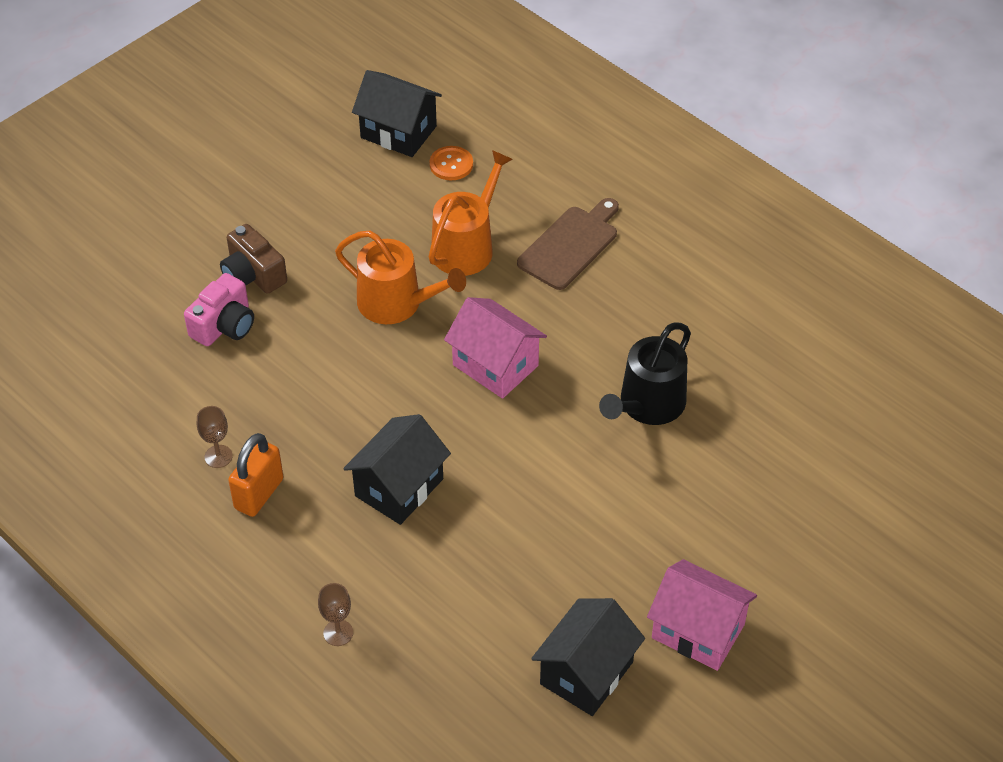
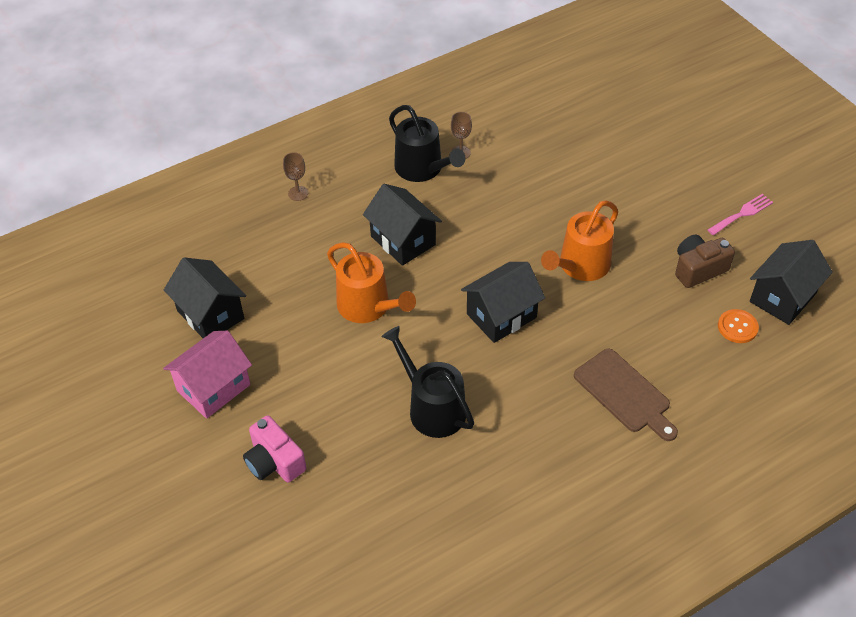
camera: 105 degrees right, 0 degrees up
pink camera [184,273,254,346] -> pink camera moved to [243,415,306,482]
brown camera [220,224,287,294] -> brown camera moved to [675,235,735,288]
orange padlock [228,433,284,517] -> black watering can [389,105,465,182]
orange watering can [429,150,513,276] -> orange watering can moved to [327,242,416,323]
pink house [444,297,547,399] -> black house [461,262,545,343]
none -> pink fork [708,194,773,235]

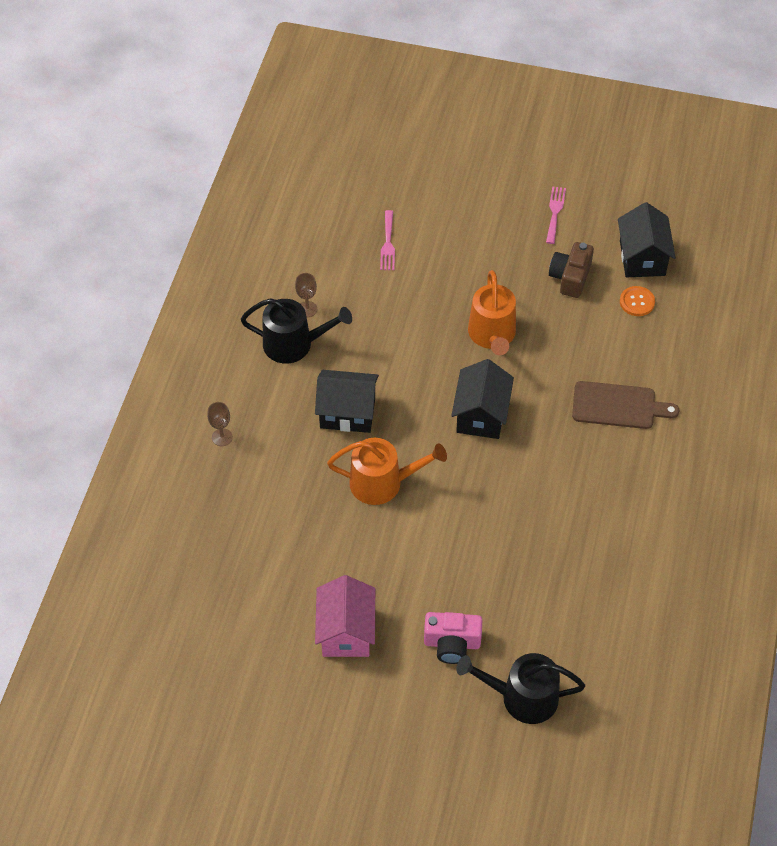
camera: 45 degrees left, 5 degrees up
black house [164,257,246,338] -> none
black watering can [381,326,474,438] -> black watering can moved to [456,653,585,724]
none -> pink fork [380,210,395,270]

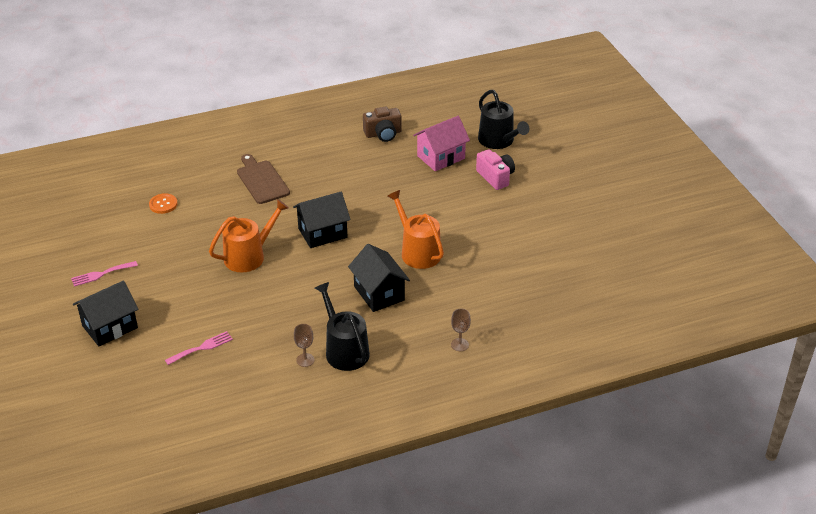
camera: 125 degrees left, 15 degrees down
pink house [315,575,375,657] -> pink house moved to [413,116,470,171]
brown camera [549,242,594,298] -> brown camera moved to [363,107,402,142]
black house [618,202,676,277] -> black house moved to [73,280,138,346]

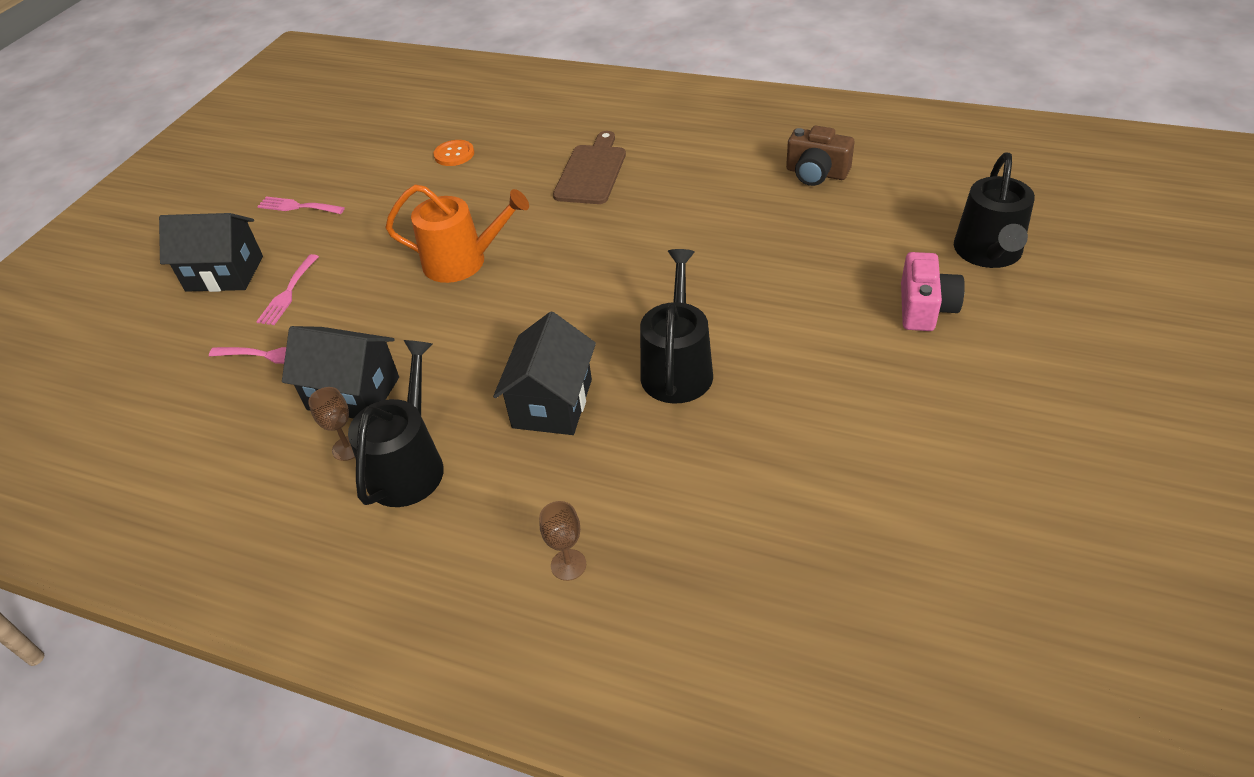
camera: 45 degrees right, 5 degrees up
black house [293,192,351,248] -> black house moved to [282,326,399,419]
orange watering can [387,190,444,269] -> black watering can [640,249,713,404]
pink house [413,116,470,171] -> none
none -> pink fork [256,254,319,325]

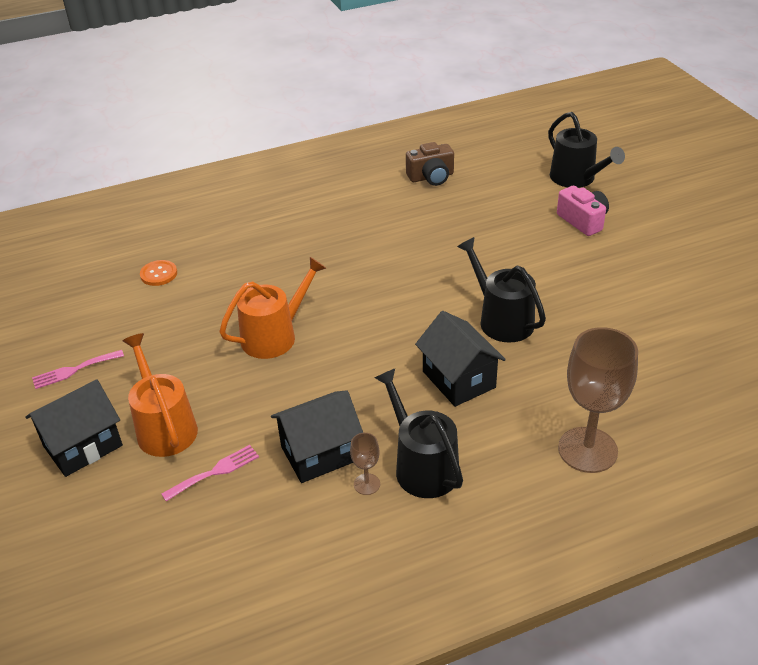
camera: 45 degrees left, 5 degrees down
pink fork [256,254,319,325] -> orange watering can [123,333,198,457]
brown goblet [539,501,586,581] -> brown goblet [558,327,638,473], size x2.26
brown cutting board [553,131,626,204] -> none

